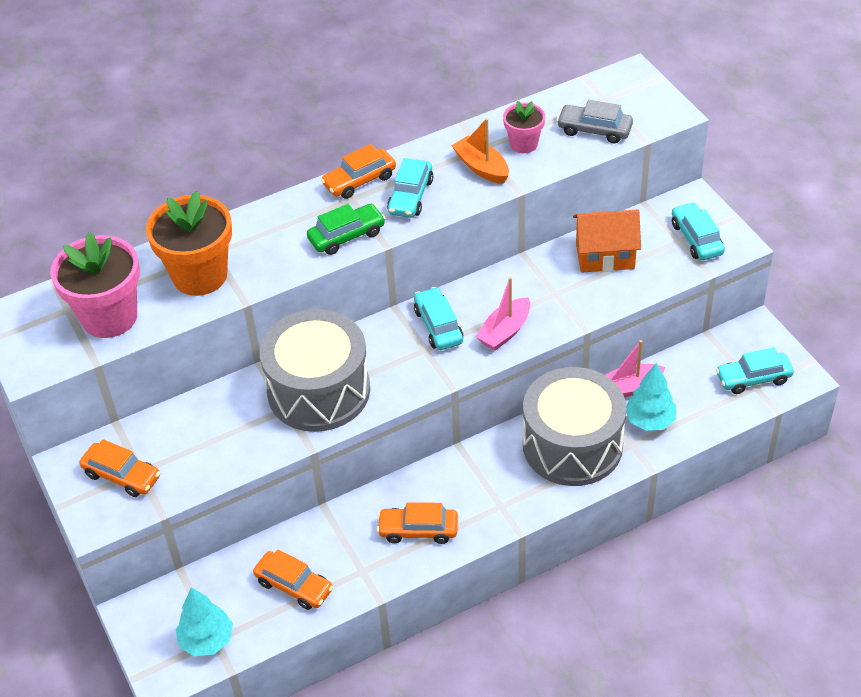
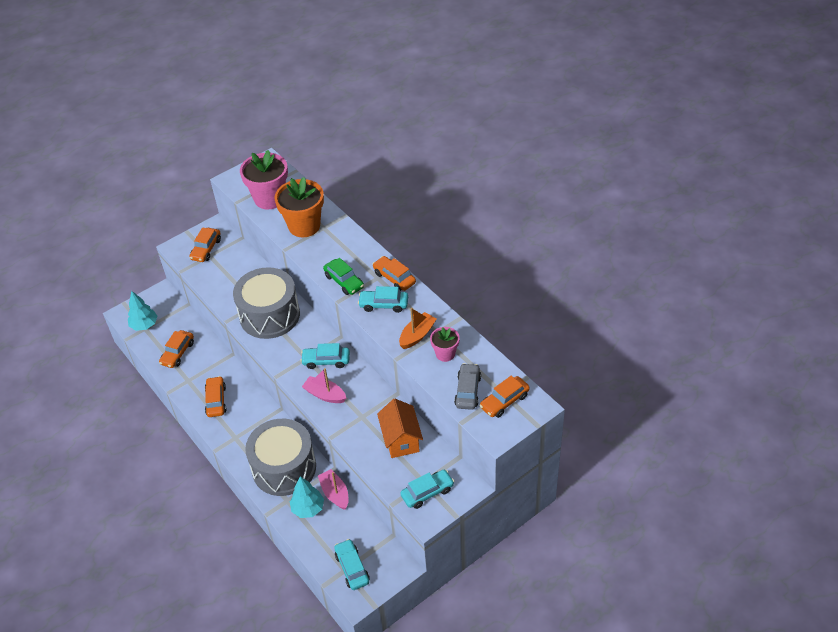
camera: 80 degrees right, 0 degrees up
turquoise car [414,287,463,350] -> turquoise car turned 150 degrees counterclockwise [300,343,350,369]
none -> orange car [479,376,530,418]

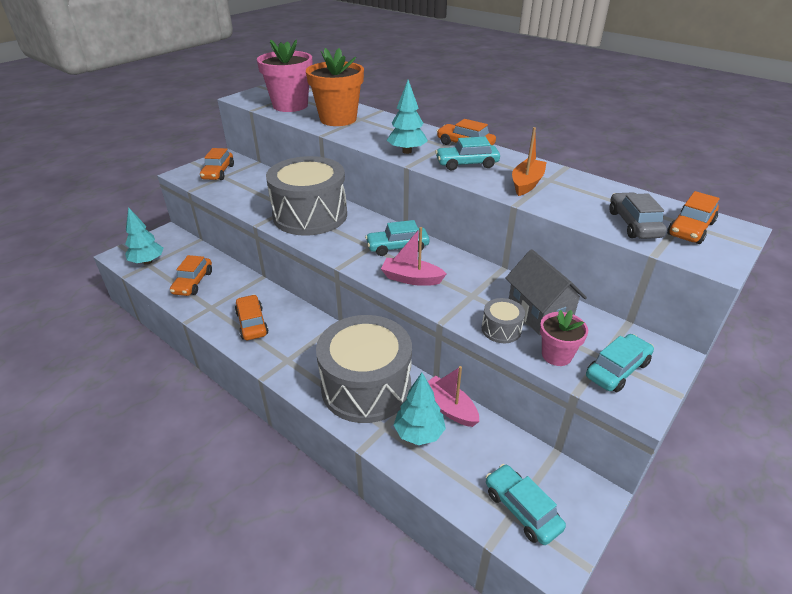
camera: 15 degrees left, 10 degrees down
green car [323,258,364,295] -> turquoise tree [387,80,428,154]
orange house [377,399,423,458] -> grey house [505,249,587,335]
pink flower pot [430,327,460,362] -> pink flower pot moved to [540,310,588,366]
none -> grey drum [482,298,525,343]

